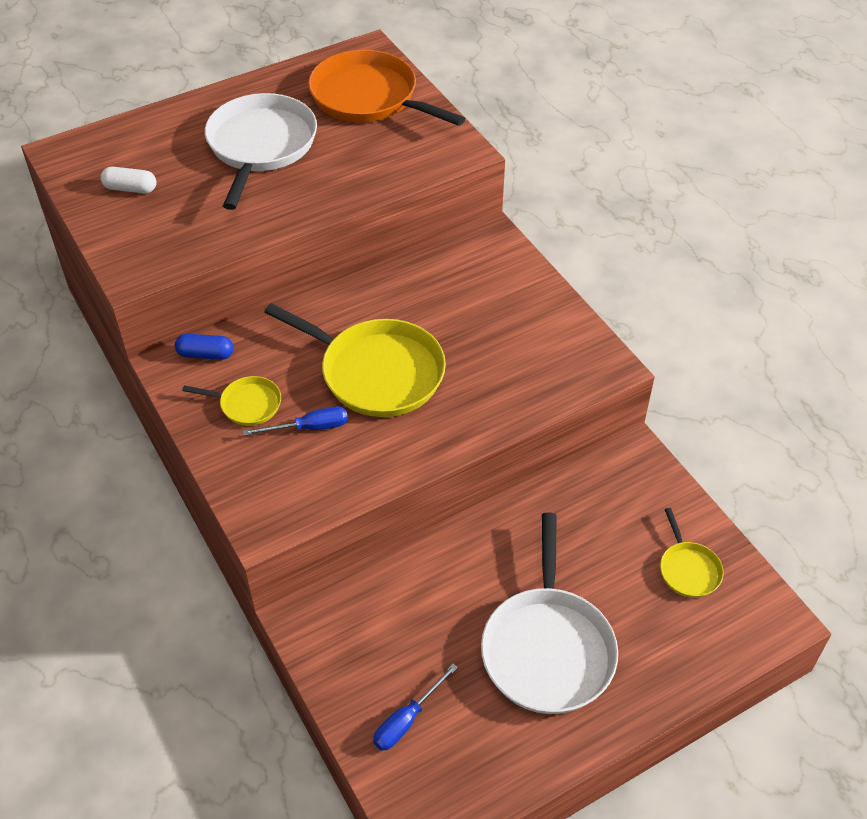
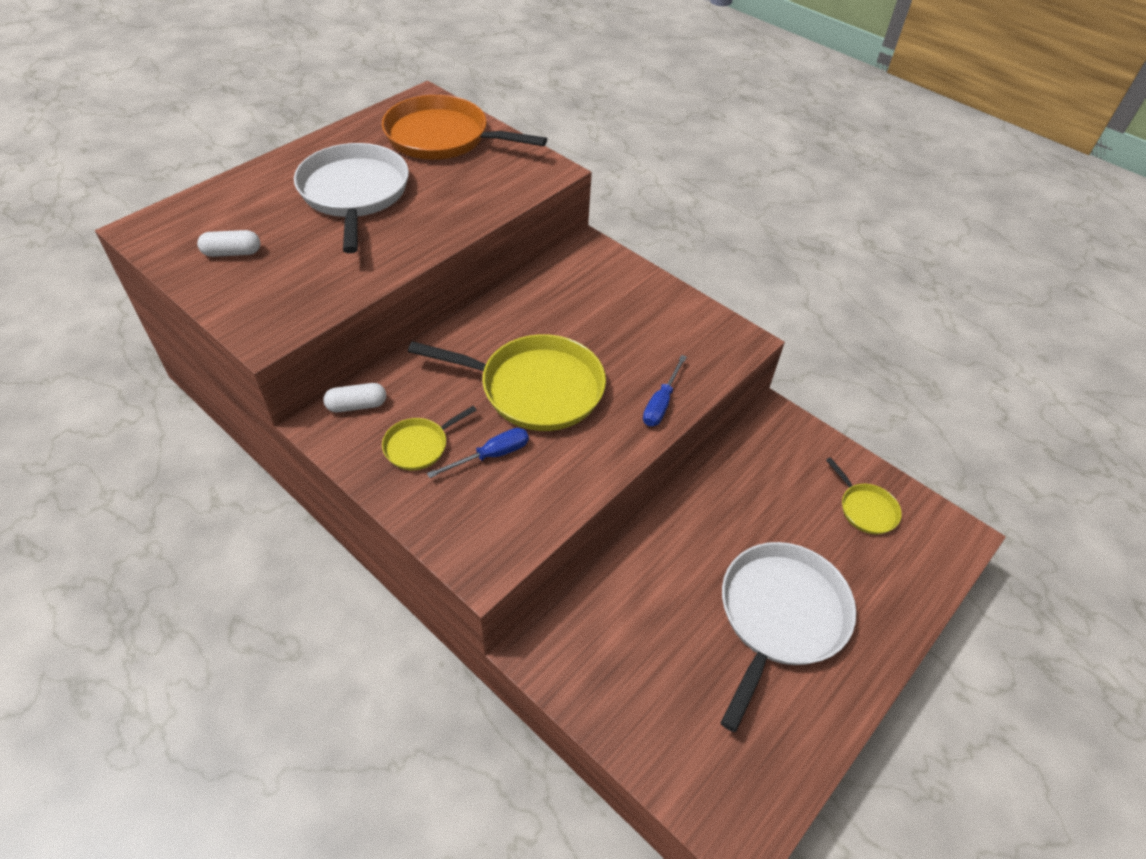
camera: 20 degrees left, 0 degrees up
blue capsule [175,334,234,360] -> white capsule [323,383,386,412]
yellow pan [182,376,281,426] -> yellow pan turned 150 degrees clockwise [382,406,477,470]
blue screwdriver [373,664,458,751] -> blue screwdriver moved to [643,355,687,426]
white pan [481,512,618,714] -> white pan turned 135 degrees counterclockwise [720,542,856,732]

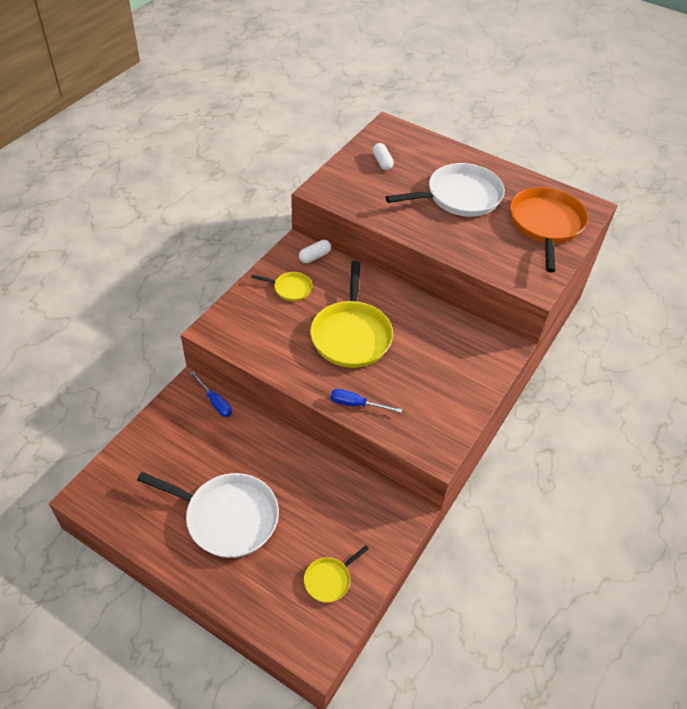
camera: 80 degrees right, 0 degrees up
white capsule [323,383,386,412] -> white capsule turned 75 degrees clockwise [299,240,331,263]
yellow pan [382,406,477,470] -> yellow pan turned 150 degrees clockwise [251,272,313,301]
blue screwdriver [427,428,529,478] -> blue screwdriver moved to [190,371,232,417]

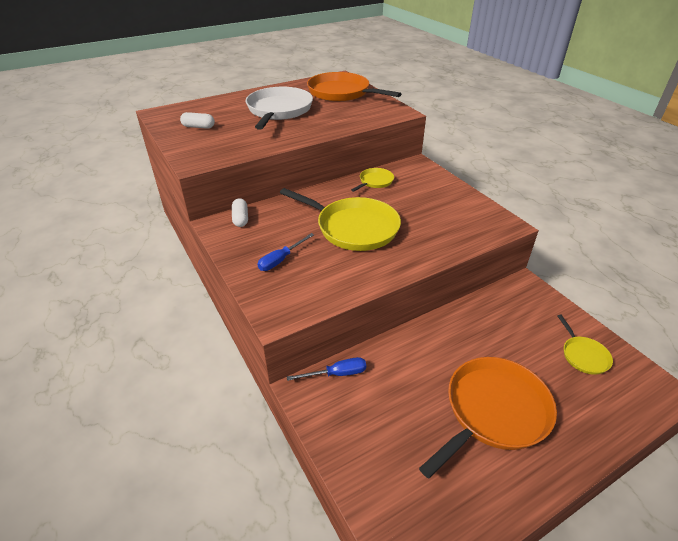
camera: 60 degrees left, 10 degrees down
white pan [137,472,279,558] -> orange pan [419,357,557,478]
yellow pan [251,272,313,301] -> yellow pan moved to [351,168,394,192]
blue screwdriver [331,389,402,413] -> blue screwdriver moved to [257,233,314,271]

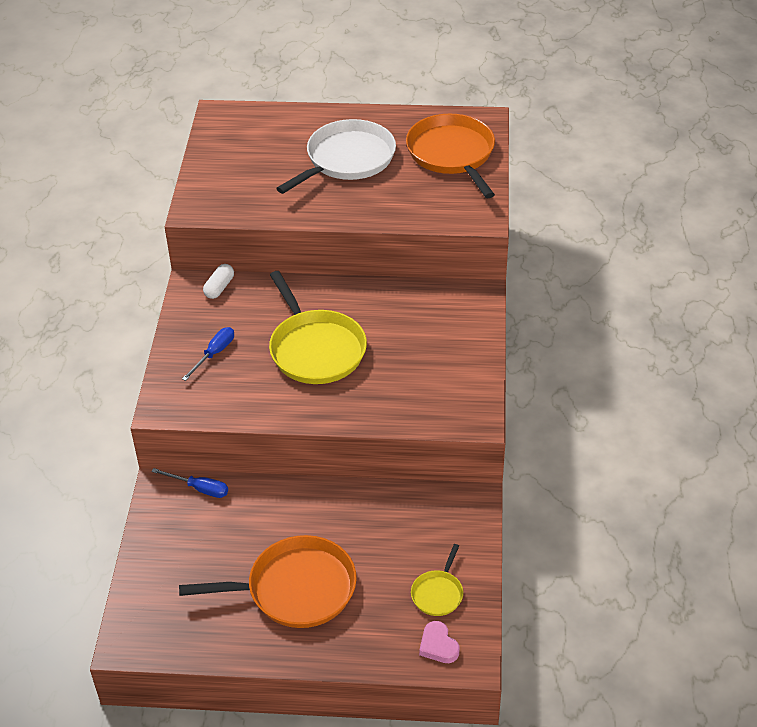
camera: 35 degrees right, 5 degrees up
white capsule [180,112,215,129] -> none
blue screwdriver [257,233,314,271] -> blue screwdriver turned 135 degrees clockwise [182,327,234,381]
yellow pan [351,168,394,192] -> none
none -> pink heart [419,621,460,663]

